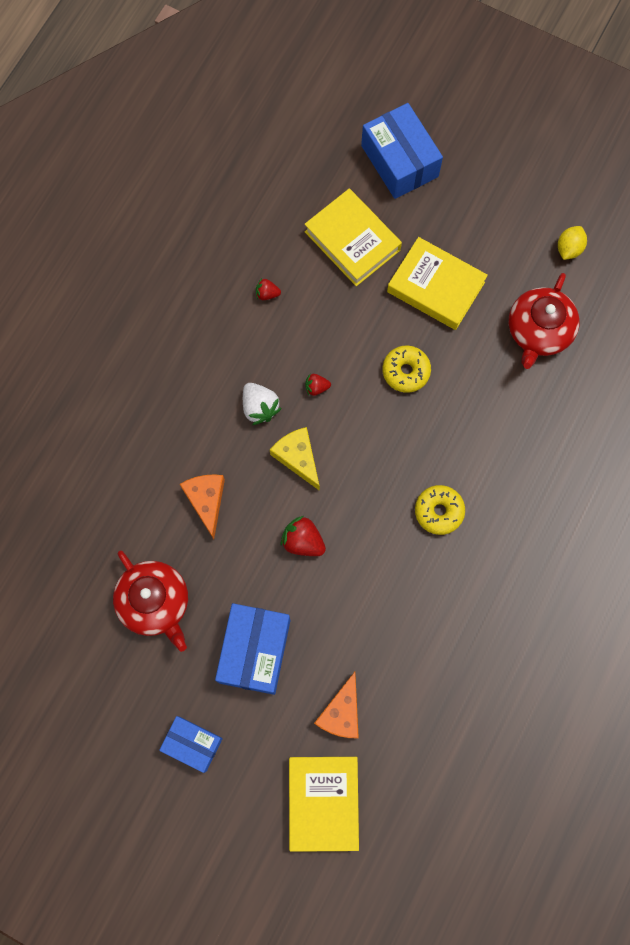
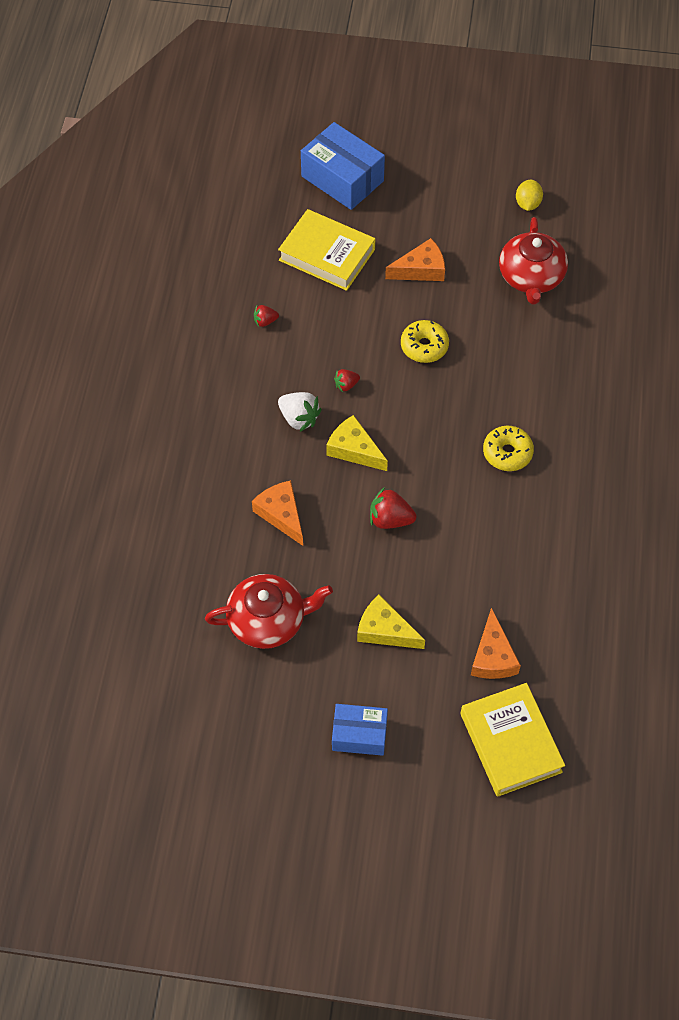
camera: 20 degrees left, 15 degrees down
red teapot [113,550,188,652] -> red teapot turned 45 degrees counterclockwise [205,574,333,649]
blue box [215,603,290,695] -> yellow cheese [357,595,425,649]
yellow book [387,237,488,330] -> orange cheese [385,238,445,281]

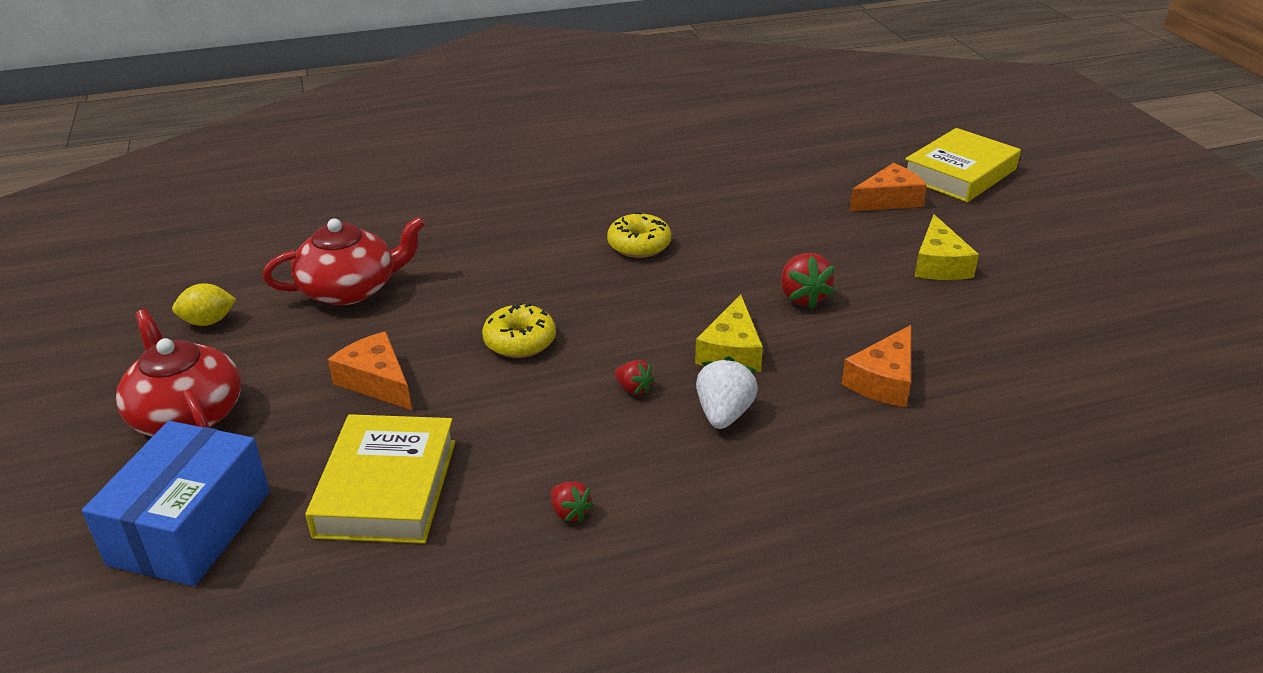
camera: 115 degrees left, 25 degrees down
red teapot [205,574,333,649] -> red teapot moved to [116,309,241,437]
blue box [332,704,388,756] -> none

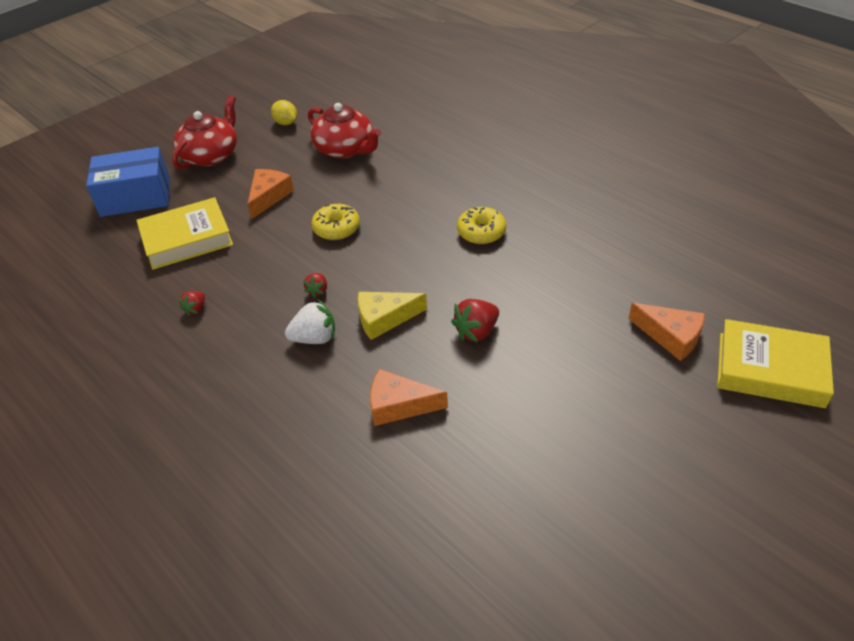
camera: 65 degrees right, 10 degrees up
yellow cheese [914,215,979,280] -> none

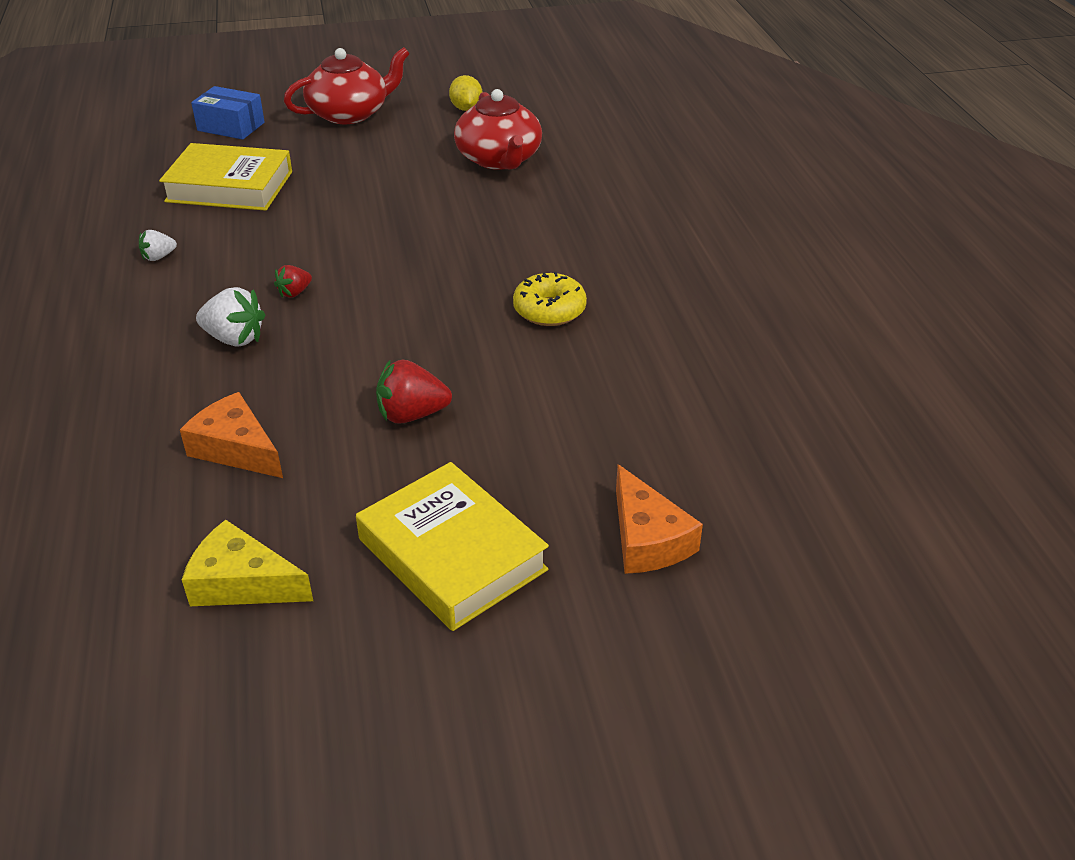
camera: 30 degrees right, 5 degrees down
blue box [86,147,170,217] -> blue box [191,86,265,140], size x0.63
red strawberry [178,291,205,316] -> white strawberry [139,230,177,261]
orange cheese [248,169,294,219] -> none
yellow donut [311,204,360,240] -> none
yellow cheese [358,292,427,340] -> yellow cheese moved to [182,520,313,606]
yellow book [717,319,834,408] -> yellow book moved to [356,462,549,631]

